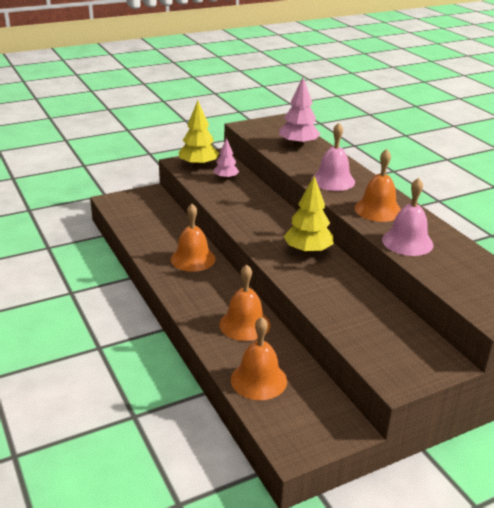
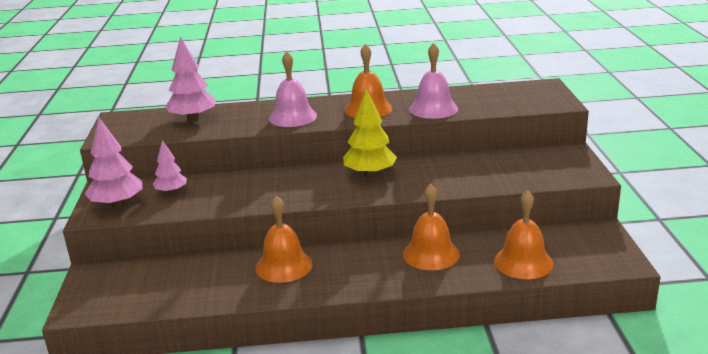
camera: 65 degrees left, 5 degrees down
yellow tree [179,101,219,168] -> pink tree [85,118,142,208]

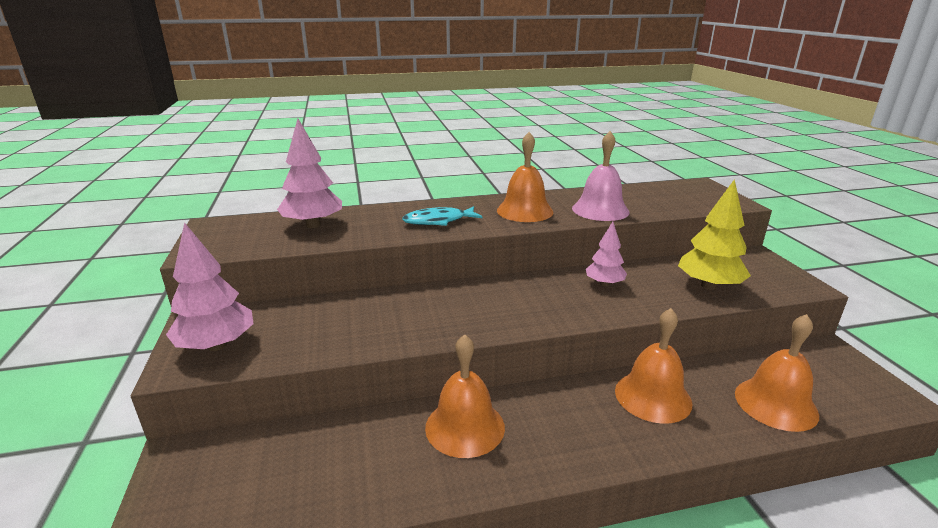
camera: 10 degrees left, 0 degrees up
pink tree [152,140,187,194] -> pink tree moved to [586,222,627,286]
pink bell [269,52,317,127] -> turquoise fish [402,206,482,226]
yellow tree [343,89,397,177] -> yellow tree moved to [678,179,751,290]

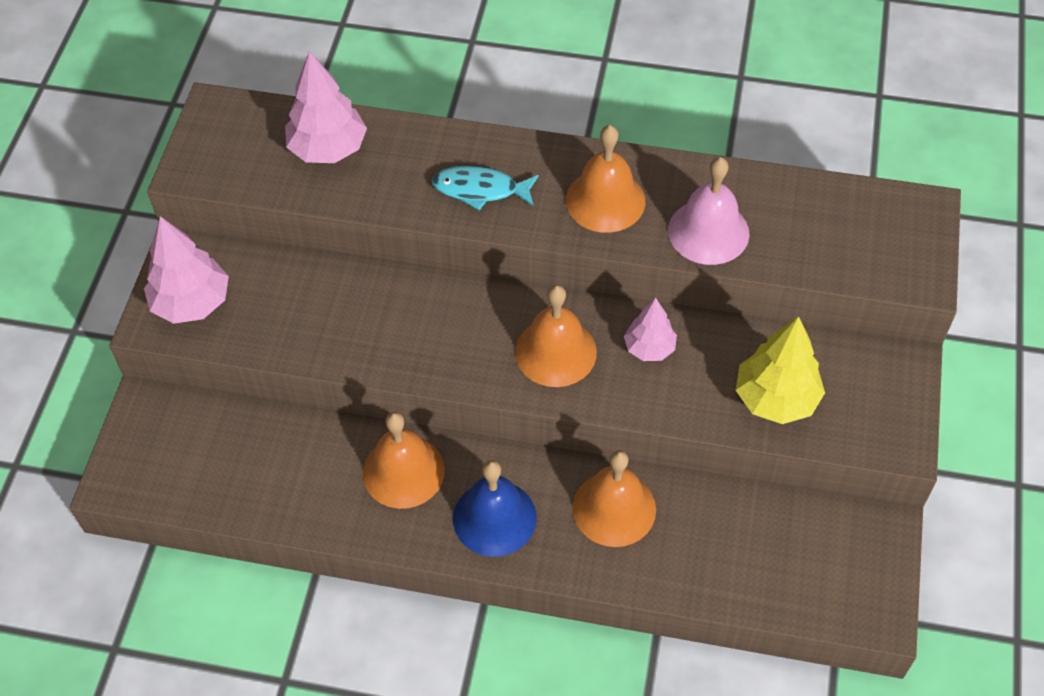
camera: 25 degrees right, 30 degrees up
orange bell [735,314,819,432] -> orange bell moved to [515,285,597,387]
none -> blue bell [453,460,537,557]

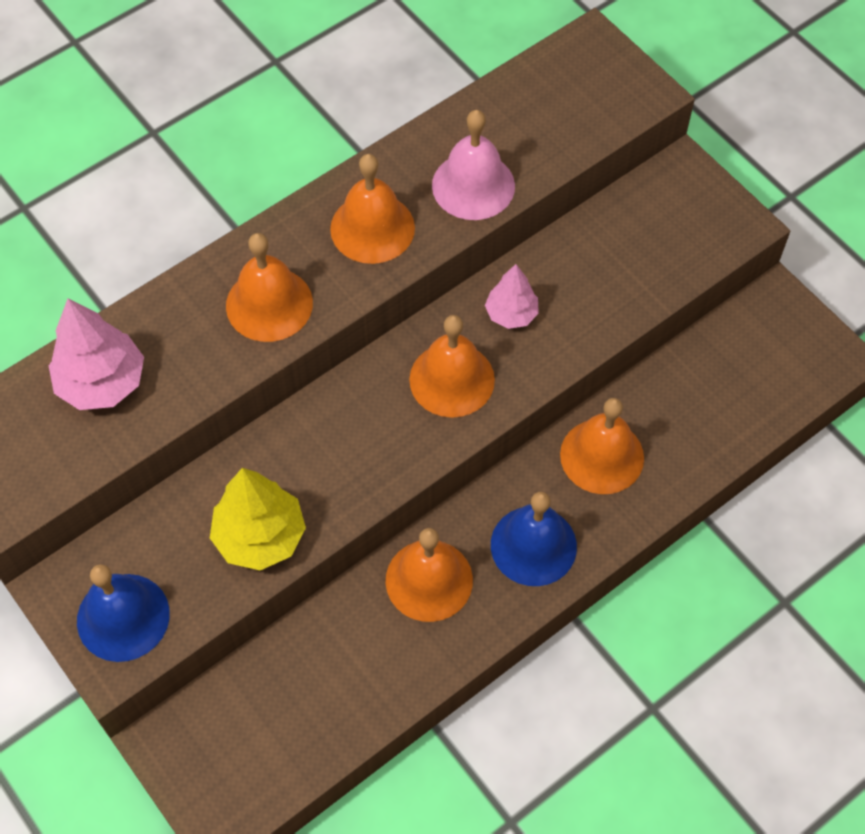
camera: 50 degrees left, 5 degrees up
pink tree [144,216,229,324] -> blue bell [77,564,170,662]
turquoise fish [432,166,539,210] -> orange bell [226,233,313,342]
yellow tree [736,316,825,424] -> yellow tree moved to [210,468,306,570]

